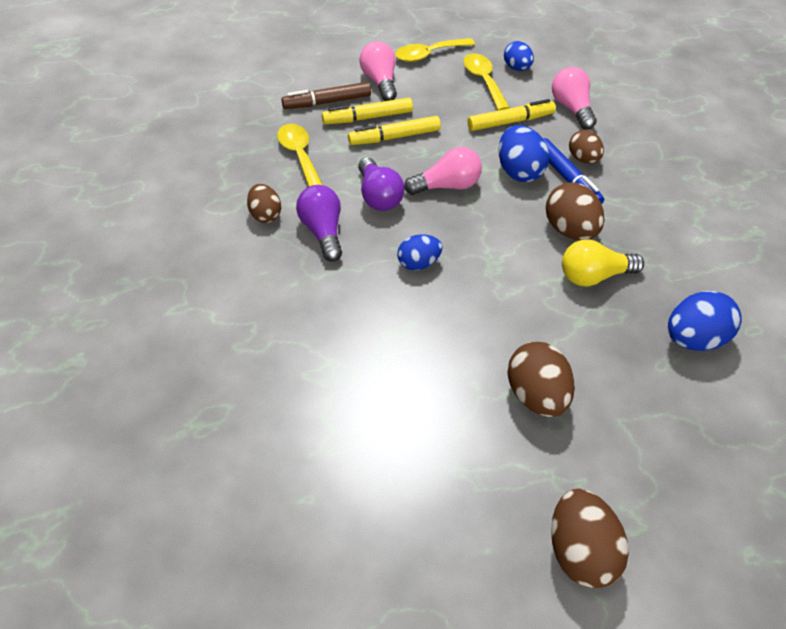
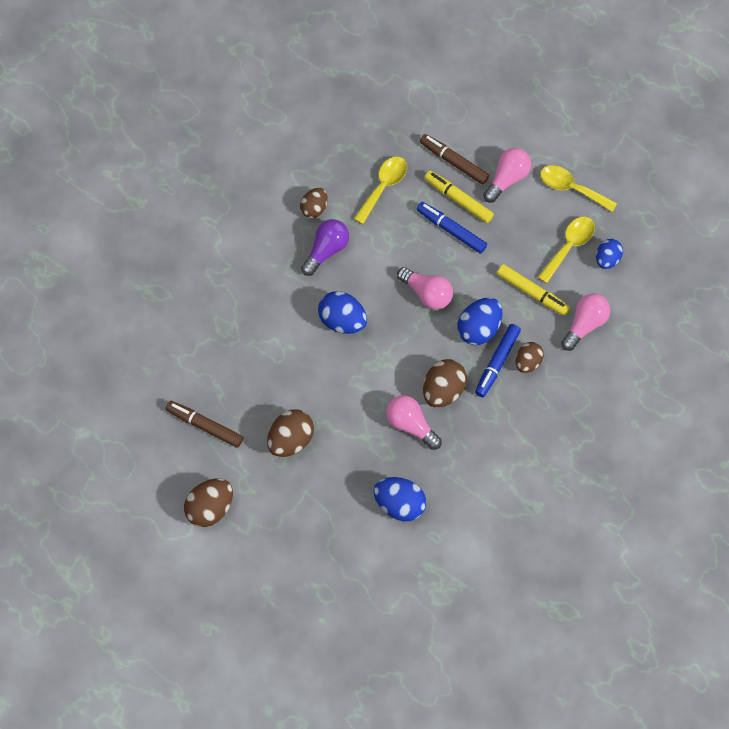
camera: 55 degrees right, 15 degrees up
yellow marker [348,116,441,145] -> blue marker [417,202,487,254]
purple light bulb [358,157,404,211] -> none
blue egg [397,234,443,271] -> blue egg [318,291,367,334], size x1.53
yellow light bulb [562,239,644,286] -> pink light bulb [386,395,442,450]
none -> brown marker [166,401,243,448]

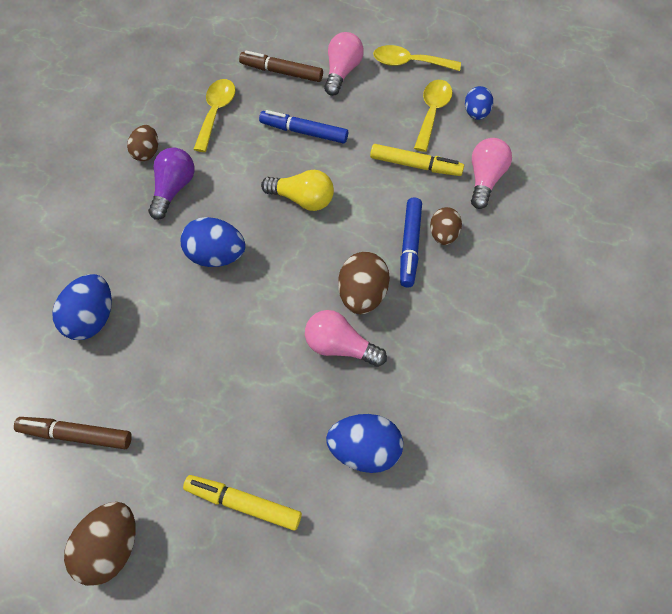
camera: 20 degrees left, 5 degrees down
brown egg [267,409,314,457] -> none
pink light bulb [397,267,453,310] -> yellow light bulb [261,170,334,211]
yellow marker [425,171,494,223] -> yellow marker moved to [183,475,302,531]
blue egg [457,298,502,345] -> blue egg moved to [52,274,112,340]

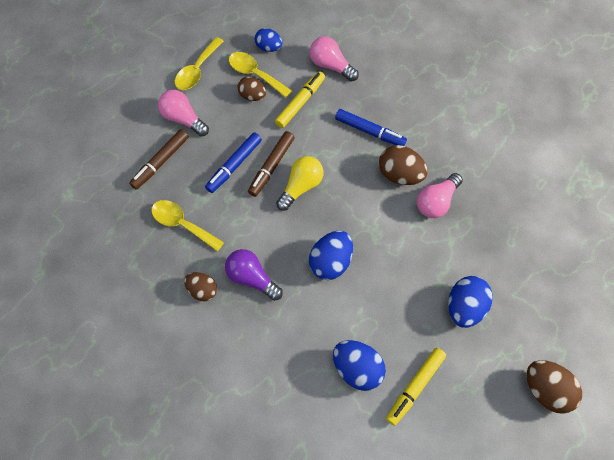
camera: 70 degrees left, 5 degrees up
brown marker [14,417,132,449] -> brown marker moved to [248,131,295,197]
yellow marker [183,475,302,531] -> yellow marker moved to [386,348,446,426]
blue egg [326,414,403,473] -> blue egg moved to [449,276,493,328]
brown egg [430,207,462,245] -> brown egg moved to [237,77,266,101]

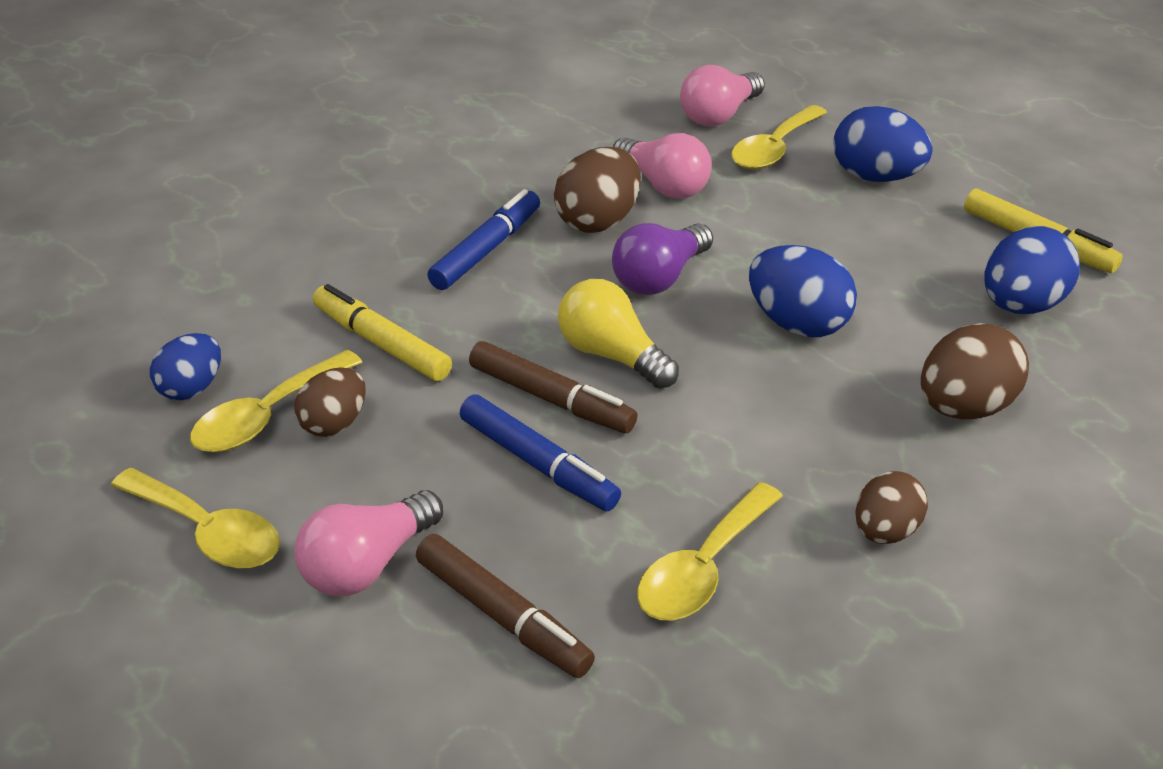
camera: 85 degrees left, 25 degrees down
purple light bulb [225,249,283,301] -> purple light bulb moved to [612,223,713,295]
pink light bulb [310,36,359,82] -> pink light bulb moved to [680,65,765,126]
brown egg [527,360,582,413] -> brown egg moved to [921,323,1029,419]
none -> yellow spoon [731,105,827,169]

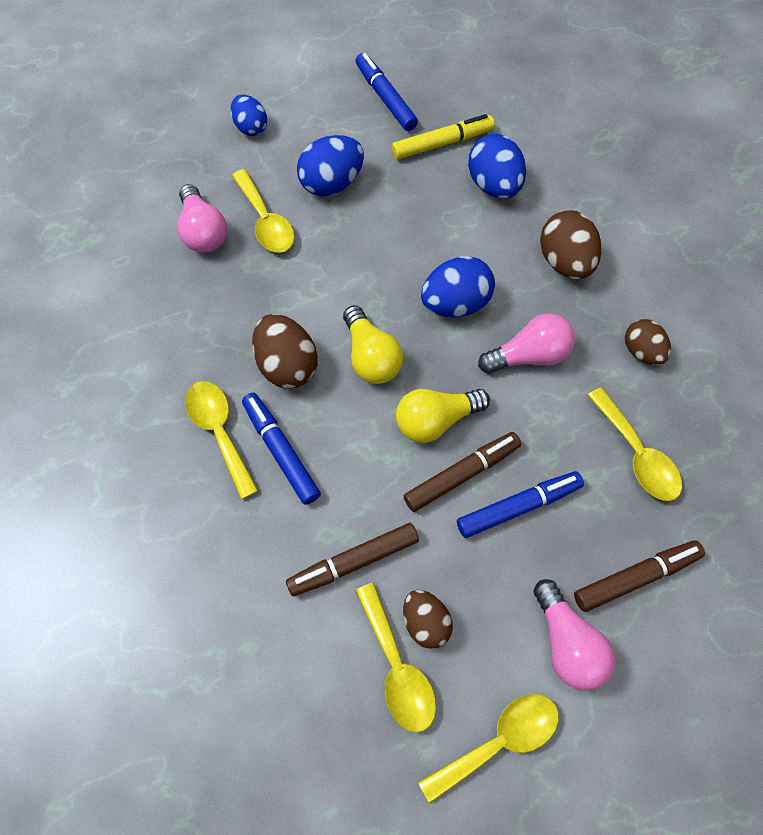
camera: 65 degrees left, 25 degrees up
blue egg [150,333,221,400] -> blue egg moved to [231,95,267,136]
yellow marker [313,284,452,381] -> brown marker [286,523,419,596]
purple light bulb [612,223,713,295] -> yellow light bulb [343,305,403,384]
pink light bulb [613,133,712,199] -> pink light bulb moved to [478,313,575,374]
none -> yellow spoon [185,381,259,499]
none -> blue marker [356,53,418,131]

